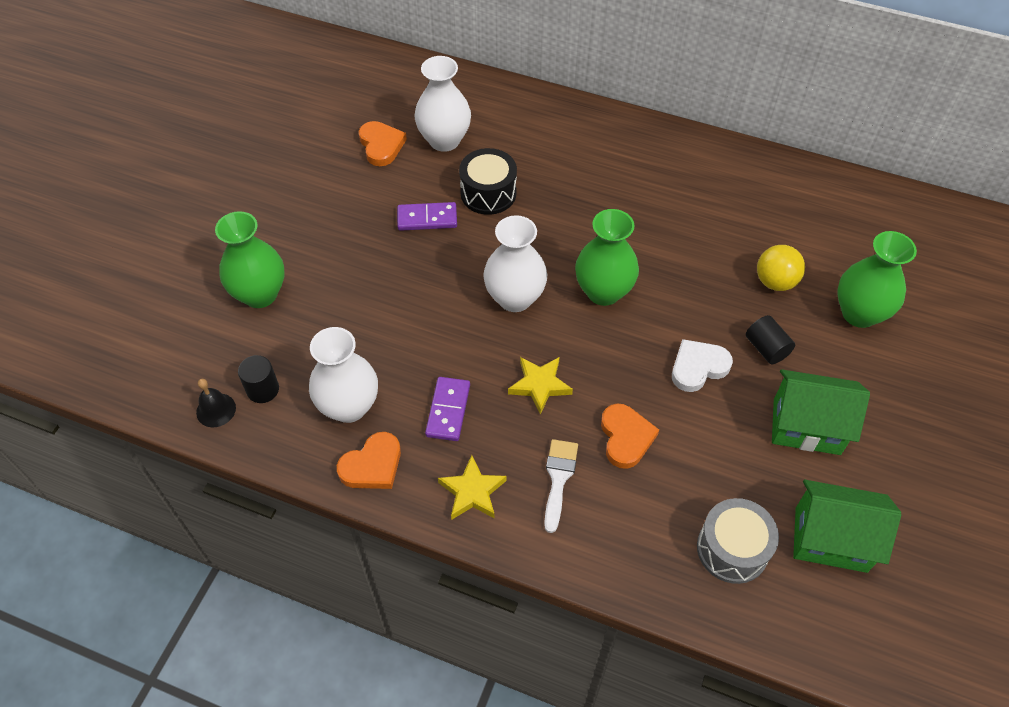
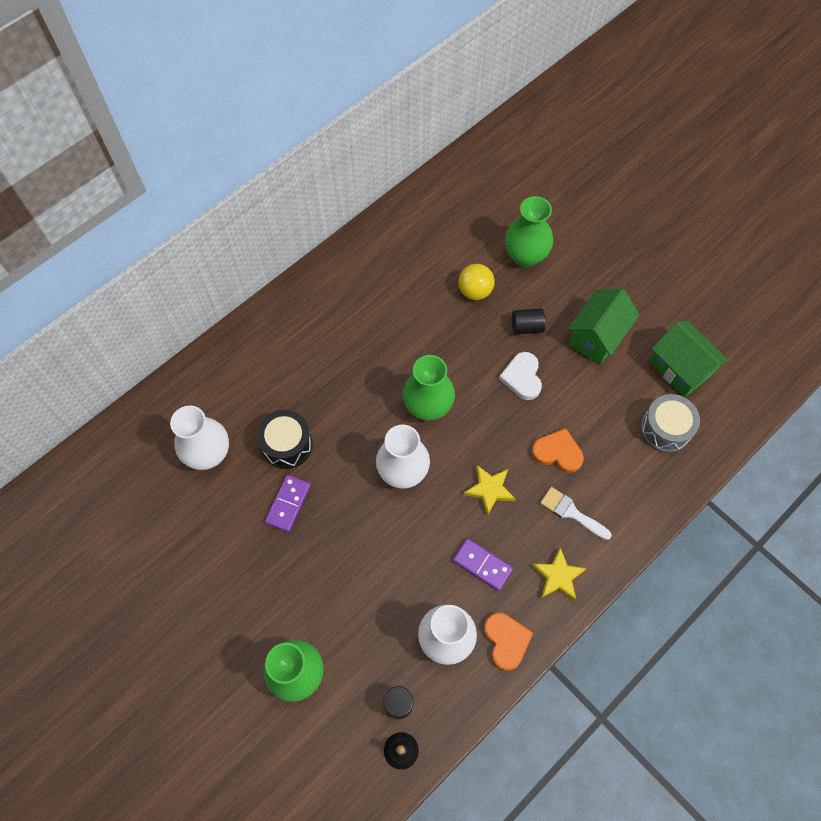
camera: 65 degrees left, 10 degrees up
orange heart [359,121,407,166] -> none
green house [793,480,901,573] -> green house turned 75 degrees counterclockwise [649,321,729,397]

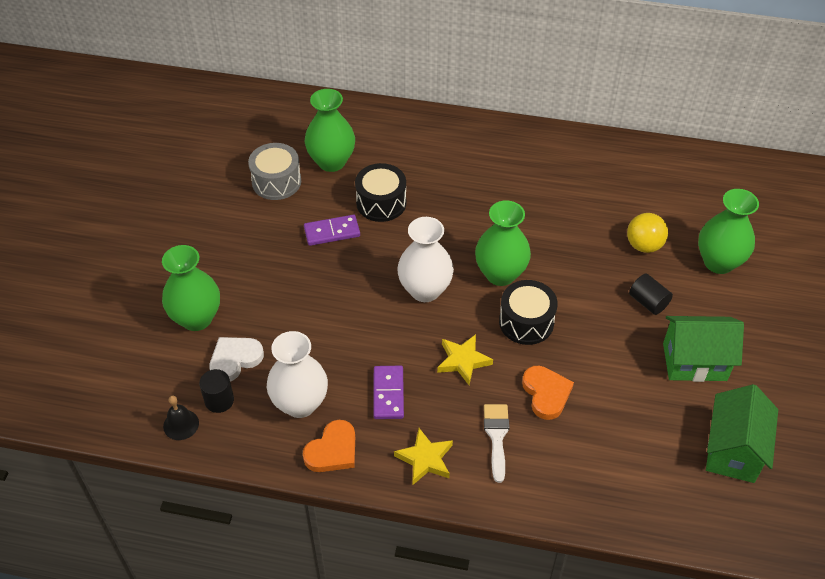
camera: 55 degrees right, 15 degrees down
white vase [170,406,229,470] -> green vase [305,89,355,172]
white heart [499,352,542,400] -> white heart moved to [209,337,264,382]
grey drum [640,394,700,453] -> grey drum moved to [248,143,301,200]
none -> black drum [499,280,558,345]

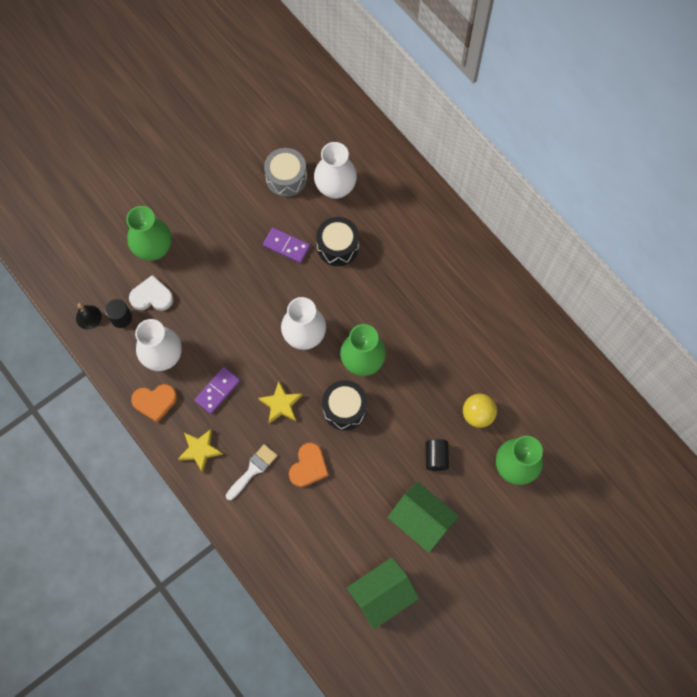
camera: 40 degrees right, 20 degrees up
green vase [305,89,355,172] -> white vase [314,142,357,199]

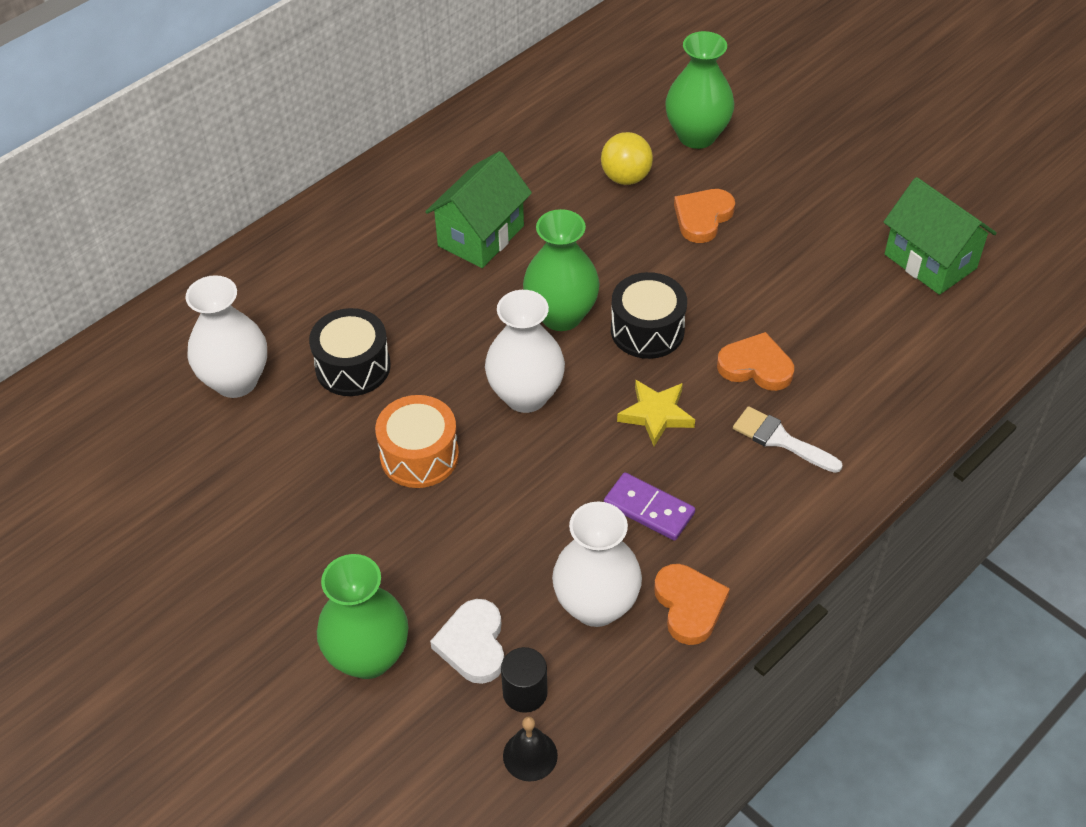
camera: 95 degrees left, 20 degrees down
yellow star [178,429,223,473] -> none
purple domino [263,227,310,263] -> none
grey drum [264,148,307,197] -> none
green house [388,482,459,553] -> green house moved to [425,151,532,268]
black cylinder [425,439,449,471] -> orange heart [674,189,735,243]
none -> orange drum [375,395,459,488]

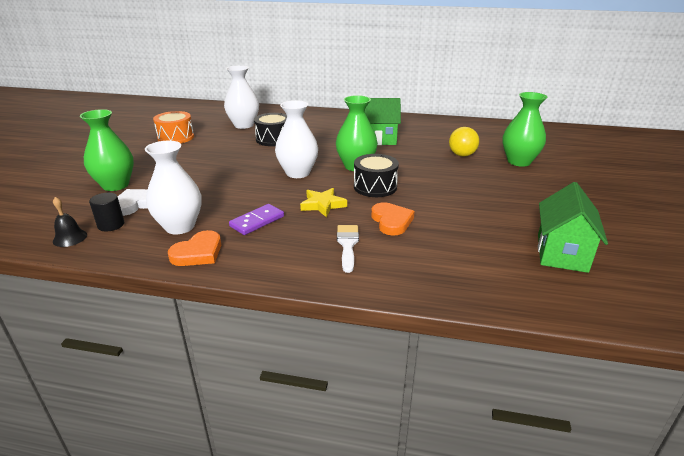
camera: 55 degrees right, 20 degrees down
orange drum [375,395,459,488] -> orange drum moved to [153,111,194,143]
purple domino [604,472,695,541] -> purple domino turned 45 degrees clockwise [229,204,284,235]
orange heart [674,189,735,243] -> none

